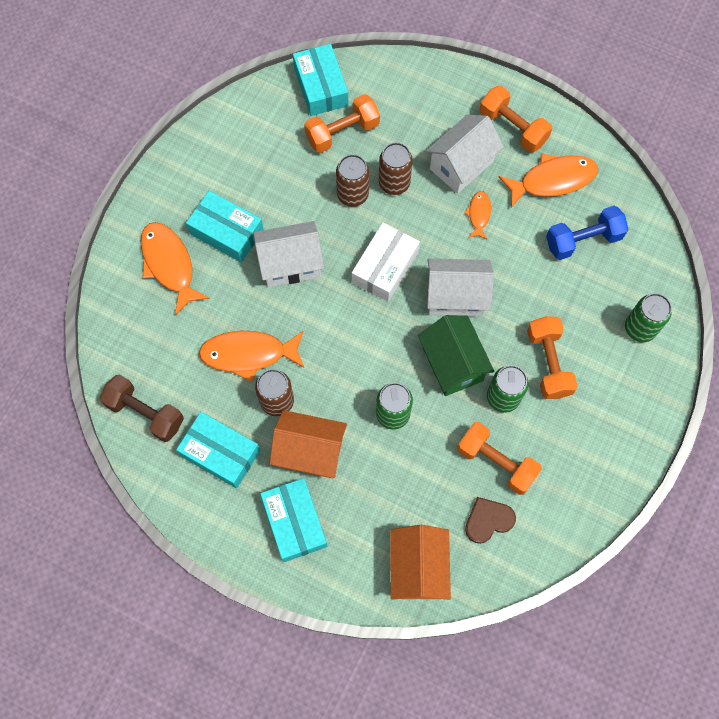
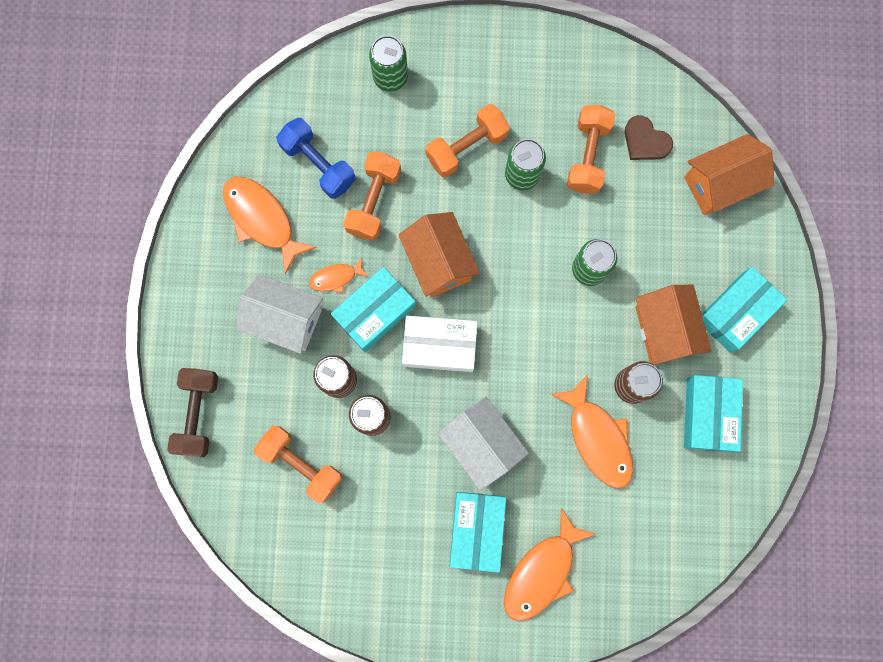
camera: 115 degrees left, 10 degrees up
brown dumbbell [100,374,184,442] -> brown dumbbell moved to [167,368,218,457]
turquoise box [293,44,348,116] -> turquoise box moved to [331,267,416,352]
green house [418,315,494,396] -> none
white house [427,258,494,317] -> orange house [398,212,480,298]
orange dumbbell [479,86,552,153] -> orange dumbbell moved to [343,152,401,241]

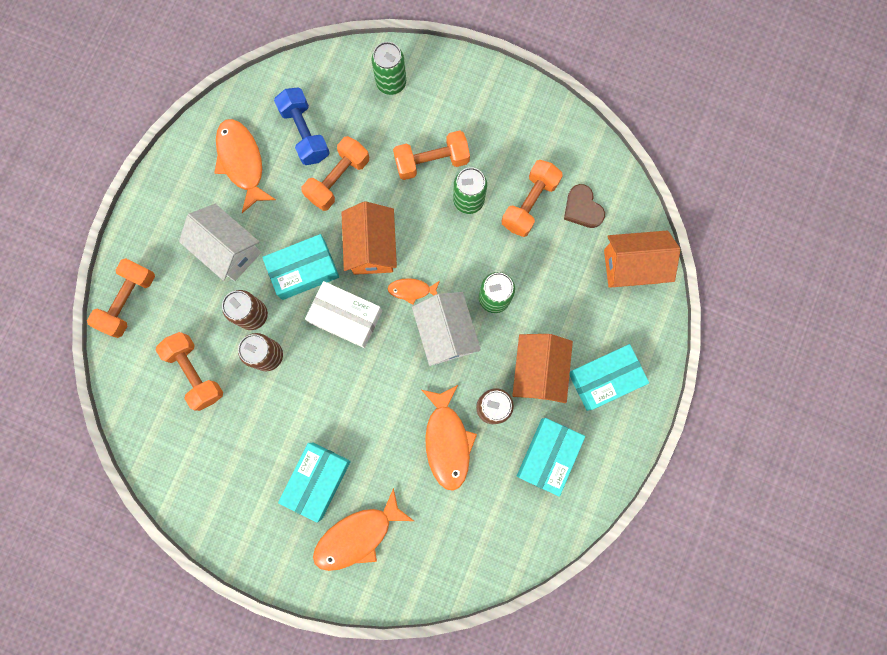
camera: 20 degrees right, 0 degrees up
brown dumbbell [167,368,218,457] -> orange dumbbell [87,258,155,338]
orange fish [309,257,369,293] -> orange fish moved to [388,278,440,305]
white house [438,397,529,490] -> white house moved to [412,292,481,366]

